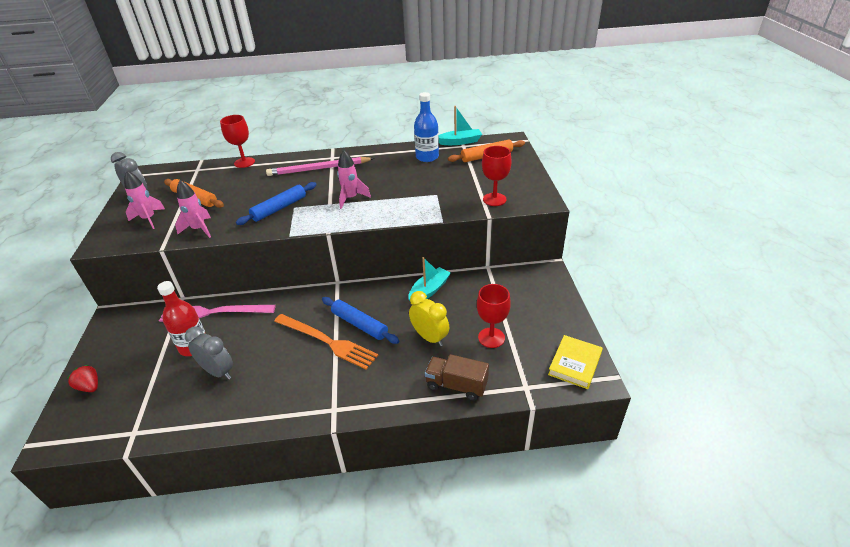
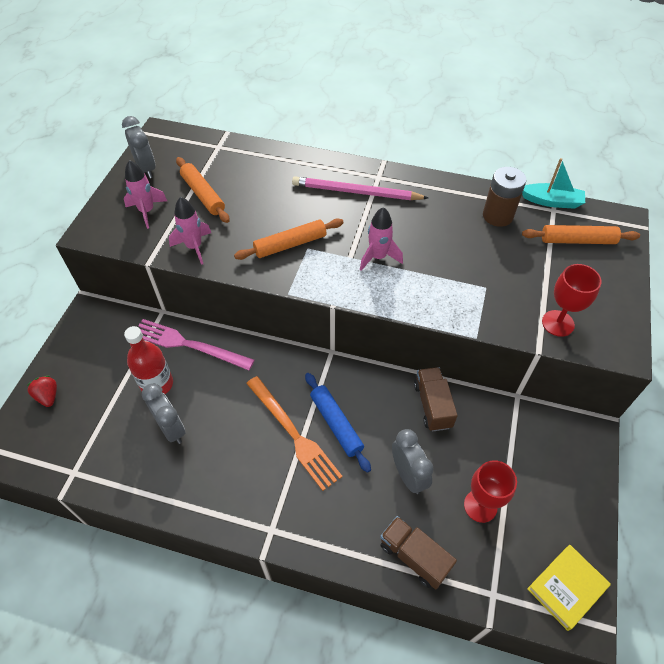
camera: 20 degrees right, 15 degrees up
red goblet [220,115,255,168] -> none
blue rolling pin [236,182,316,225] -> orange rolling pin [234,219,344,260]
turquoise boat [408,257,451,301] -> brown truck [414,367,458,431]
yellow clock [409,291,449,346] -> grey clock [392,429,434,494]
blue bottle [414,92,439,162] -> brown battery [483,167,526,227]

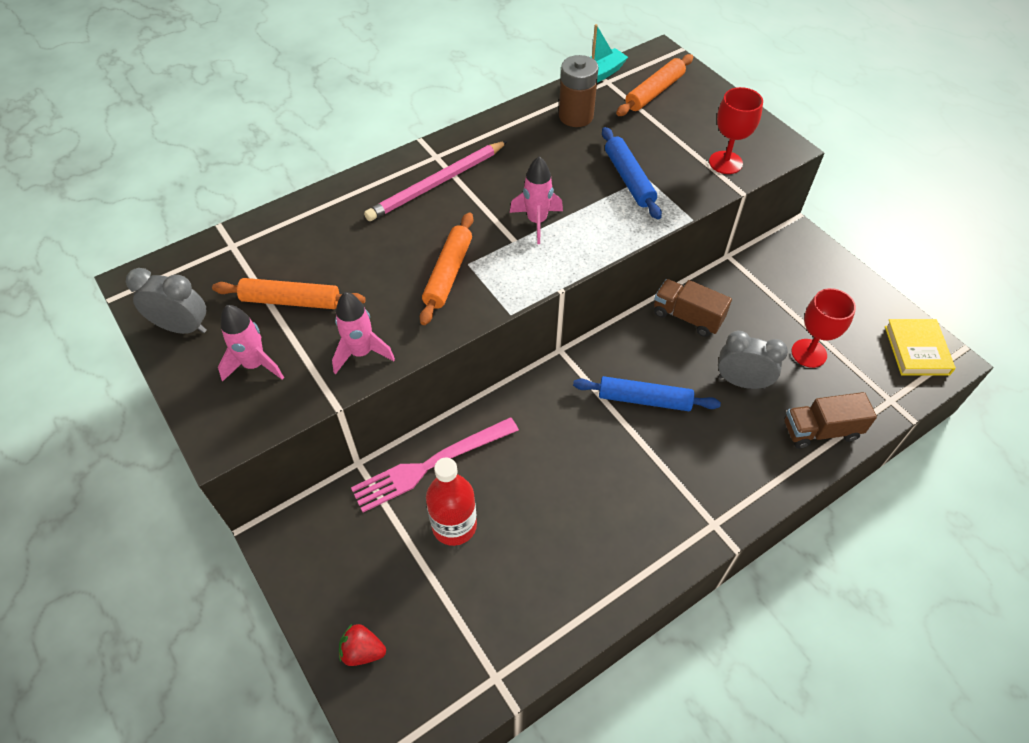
camera: 50 degrees left, 0 degrees up
grey clock [142,384,185,444] -> none
orange fork [246,376,342,491] -> none
none -> blue rolling pin [602,127,662,220]

